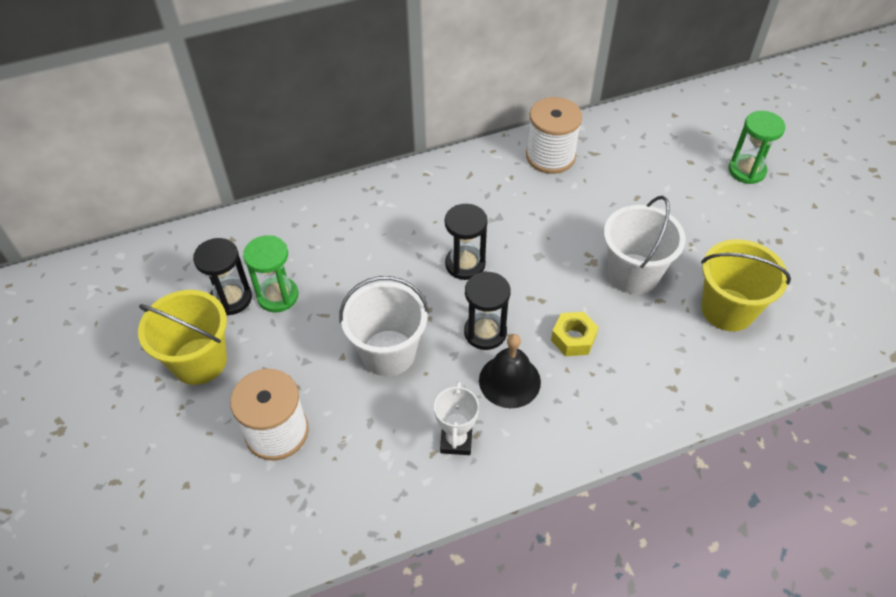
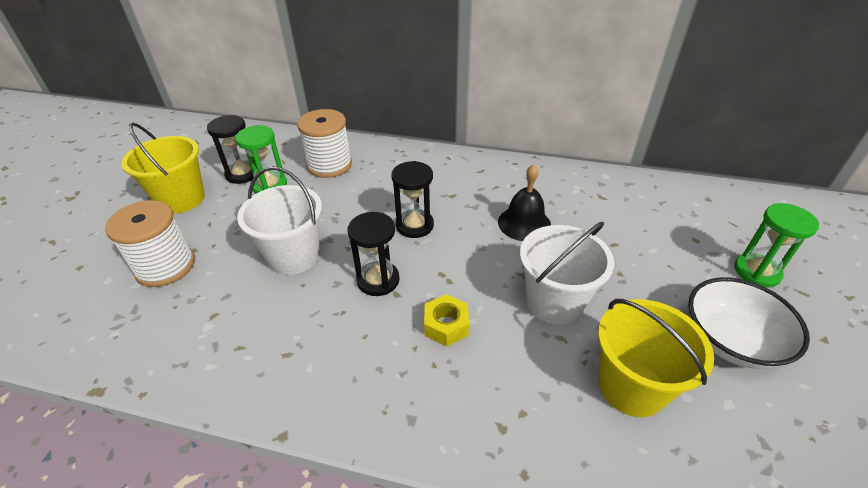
camera: 35 degrees right, 10 degrees down
white trophy [434,381,479,455] -> none
black bell [479,334,541,408] -> black bell moved to [498,164,551,241]
white spool [526,97,582,174] -> white spool moved to [297,109,352,178]
none -> white bowl [688,277,810,369]

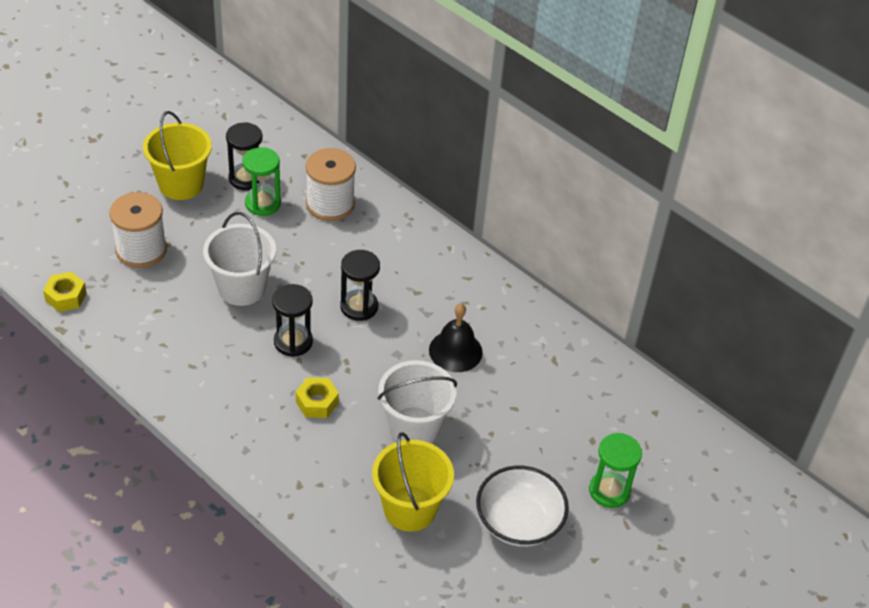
camera: 25 degrees right, 5 degrees up
none -> yellow nut [43,272,87,312]

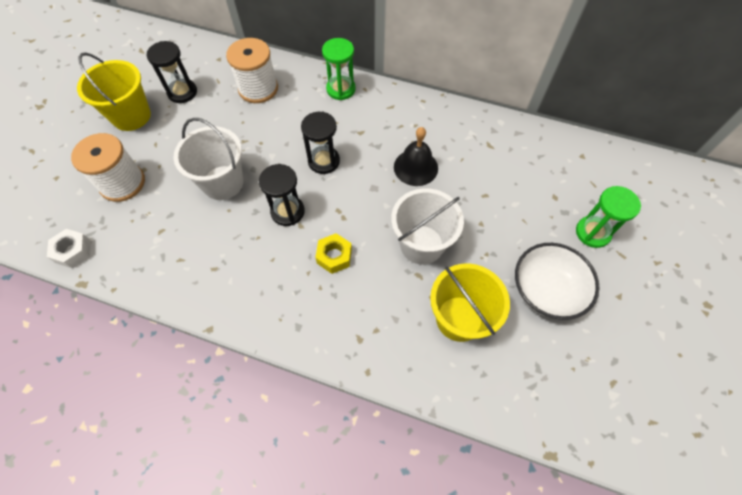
camera: 20 degrees left, 15 degrees up
yellow nut [43,272,87,312] -> white nut [47,229,91,268]
green hourglass [243,147,281,216] -> green hourglass moved to [322,38,356,100]

